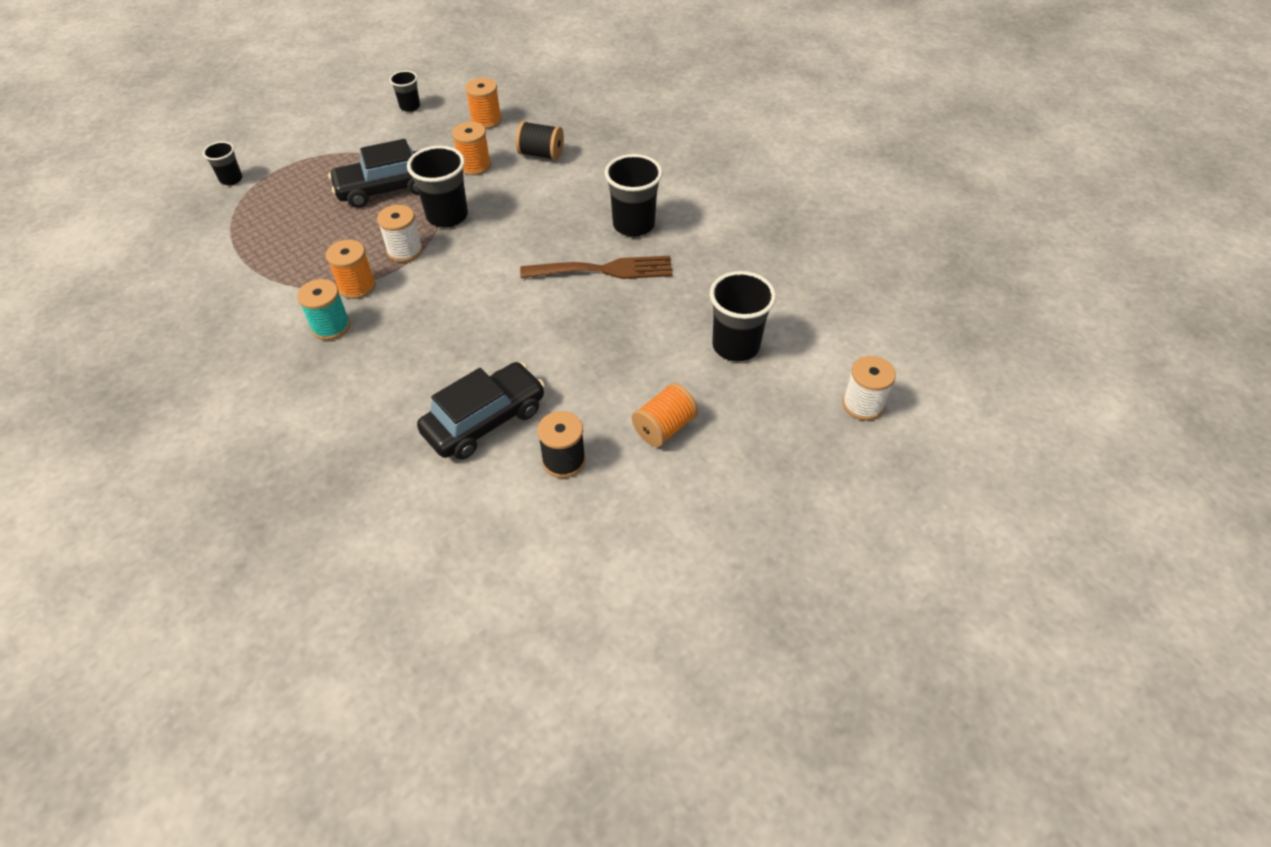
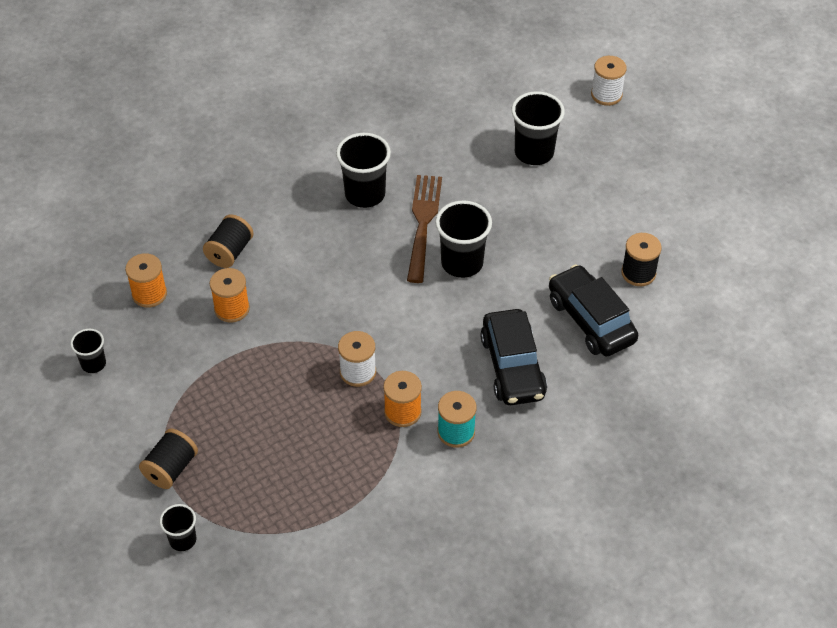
camera: 80 degrees left, 0 degrees up
black car [328,139,419,208] -> black car moved to [480,309,547,405]
black cup [407,146,468,228] -> black cup moved to [435,200,492,278]
orange spool [632,383,698,447] -> none
none -> black spool [139,428,198,489]

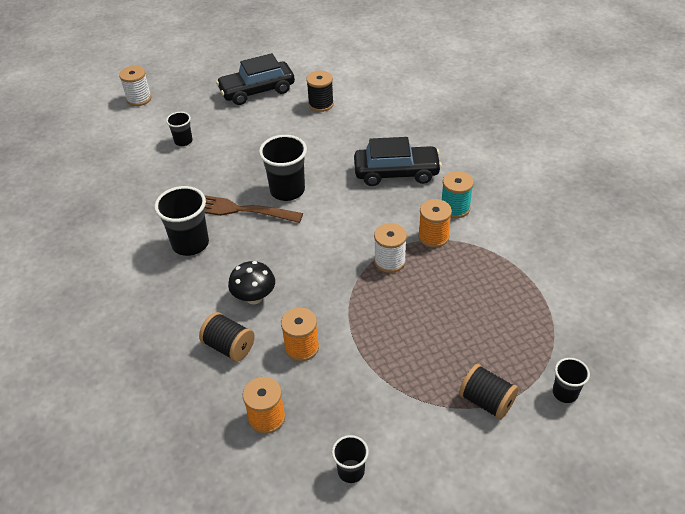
camera: 80 degrees left, 5 degrees down
black cup [511,91,565,165] -> black cup [166,112,193,146], size x0.56
black car [549,264,638,356] -> black car moved to [216,53,295,105]
none -> black mushroom [228,261,275,304]

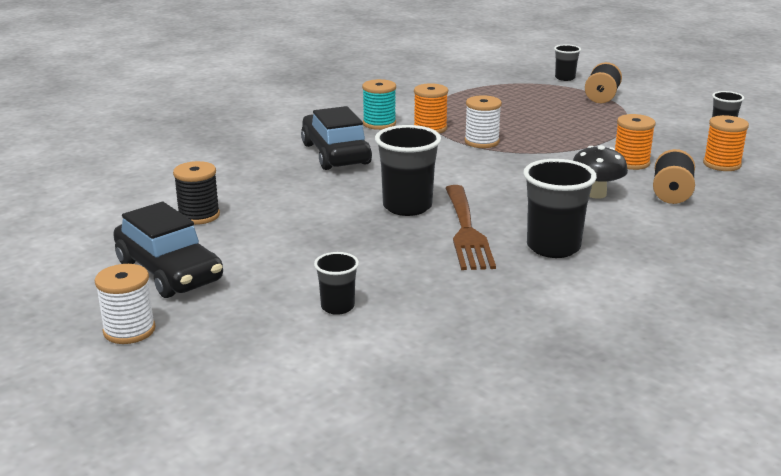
camera: 110 degrees left, 20 degrees down
white spool [119,66,152,106] -> white spool moved to [95,264,156,344]

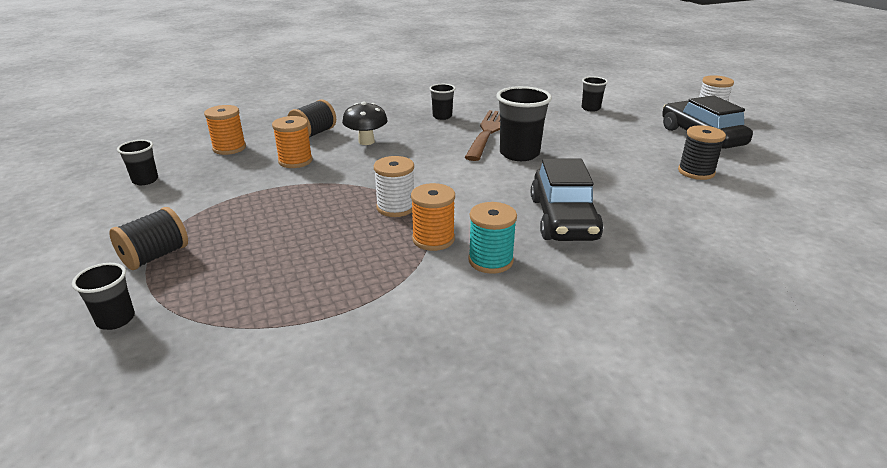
camera: 160 degrees left, 5 degrees up
black cup [523,159,597,258] -> black cup [429,84,455,120], size x0.56

